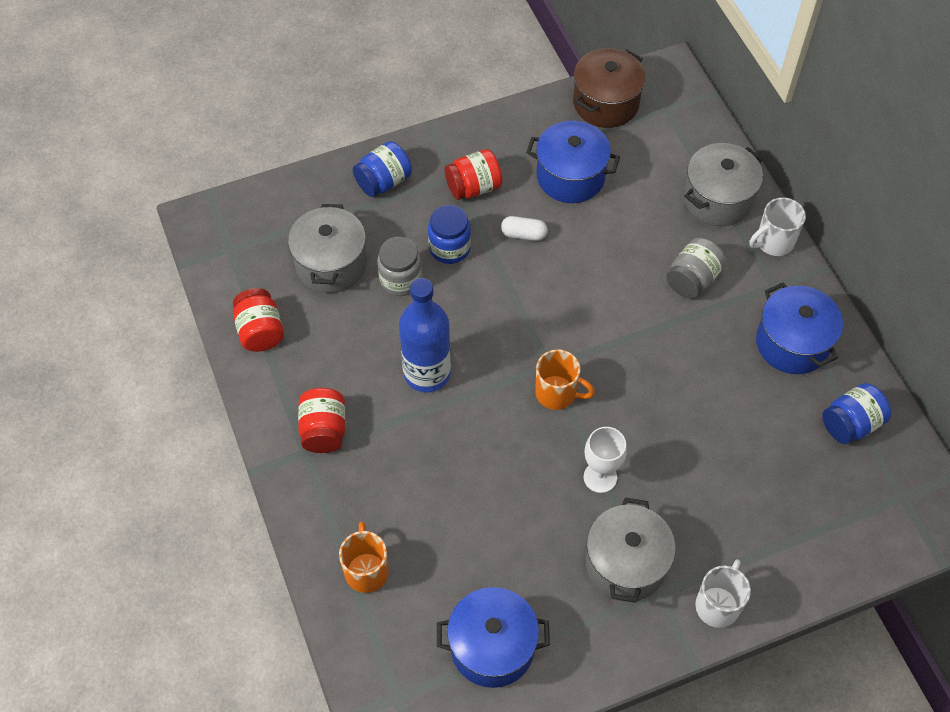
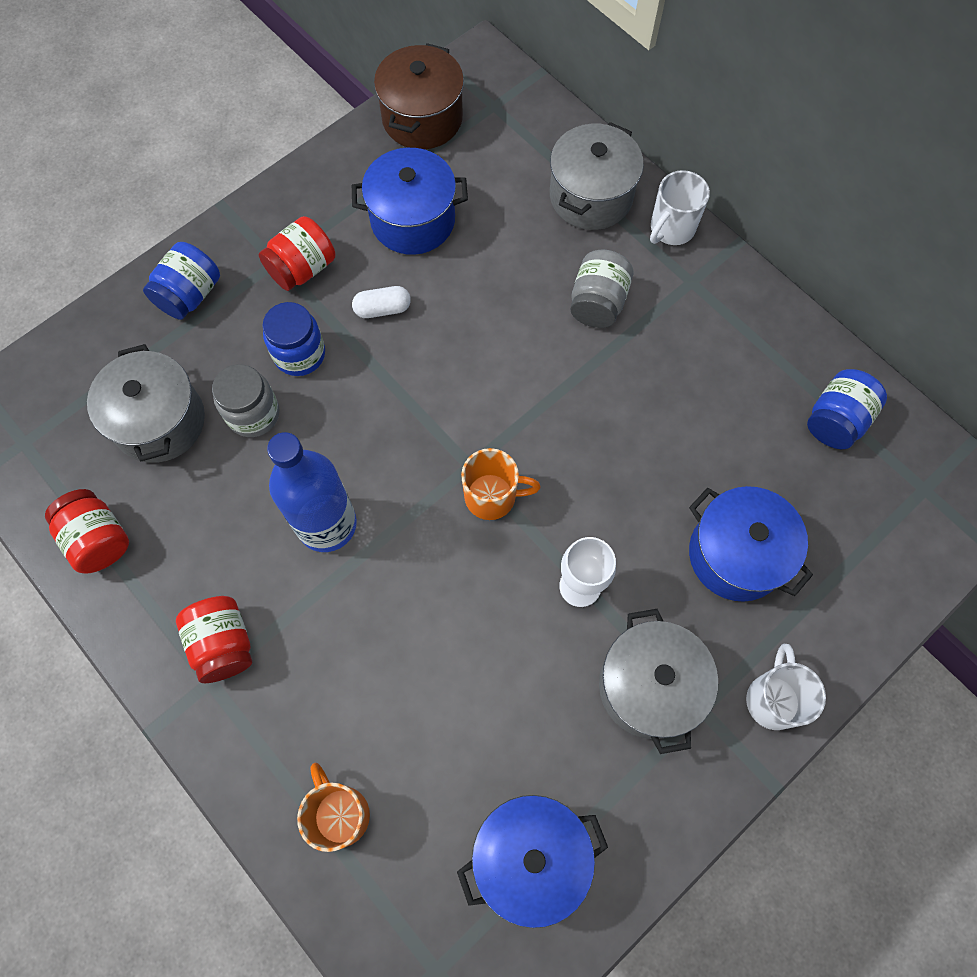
camera: 20 degrees left, 10 degrees up
blue pot [756,283,843,374] -> blue pot moved to [689,486,813,602]

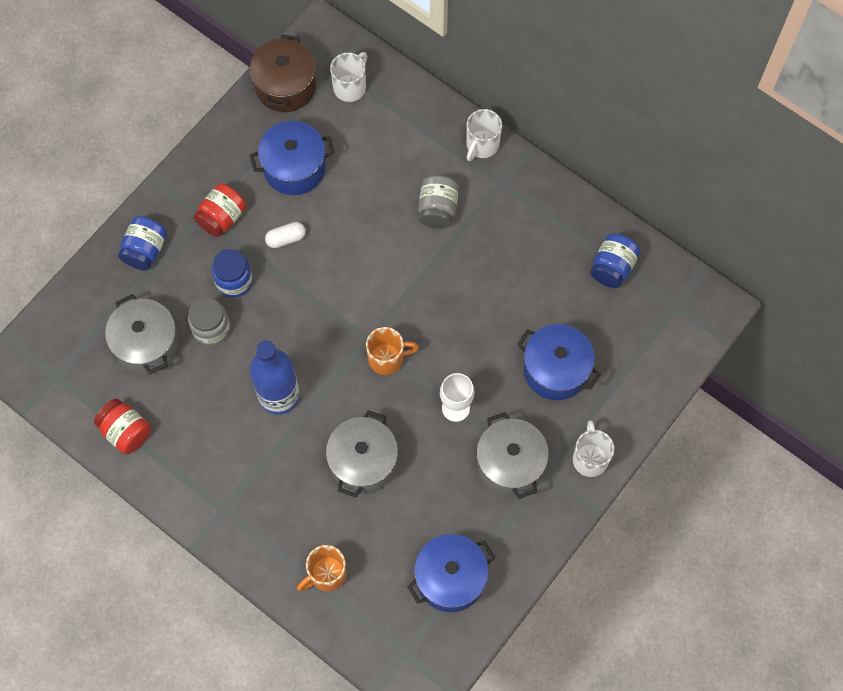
camera: 10 degrees left, 0 degrees up
red jar [176,596,252,683] -> none
orange mug [297,763,370,852] -> orange mug turned 90 degrees counterclockwise [297,545,347,591]
grey pot [550,122,644,230] -> grey pot moved to [326,411,398,497]
none -> white mug [330,52,367,102]

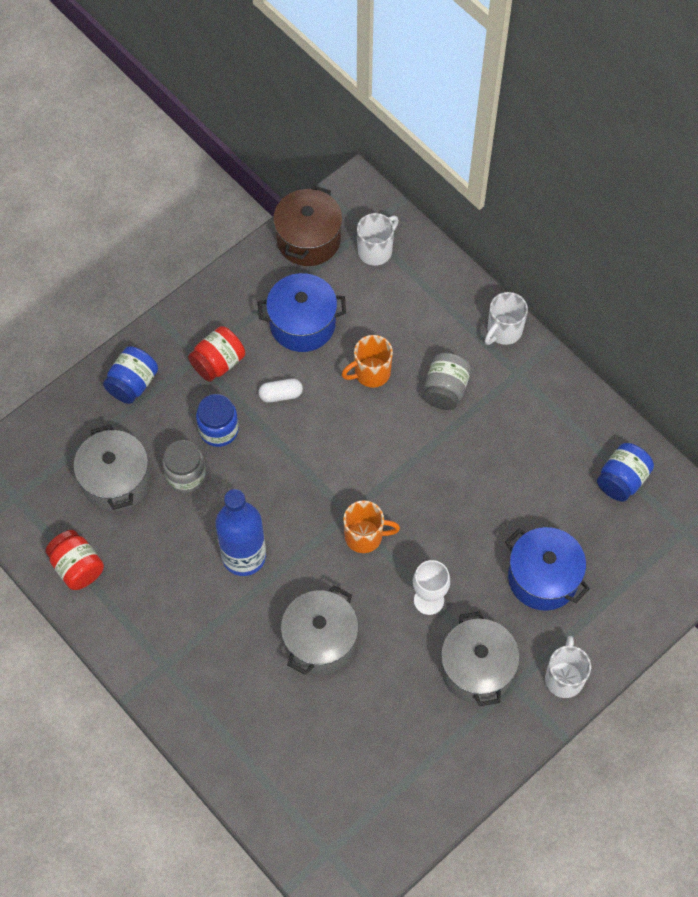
camera: 10 degrees right, 5 degrees down
orange mug [297,545,347,591] -> orange mug moved to [342,335,393,388]
blue pot [407,534,495,612] -> none

